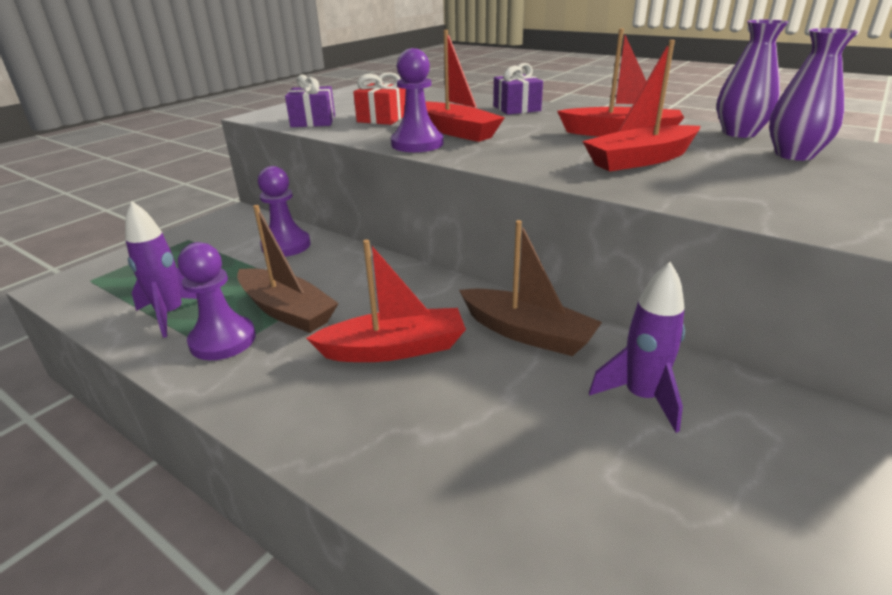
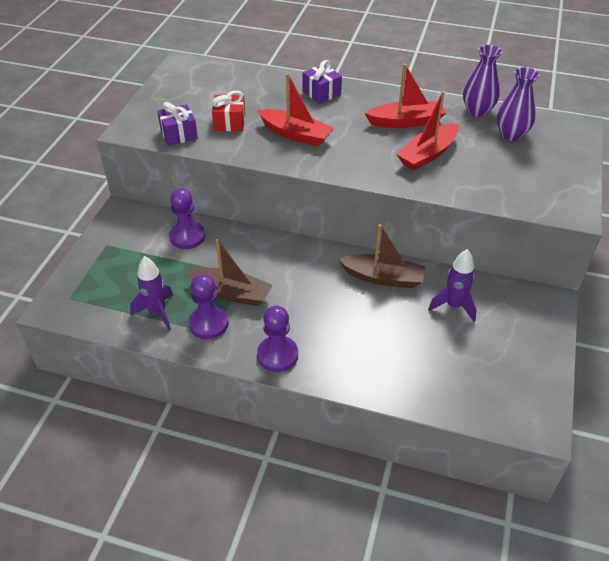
camera: 20 degrees left, 15 degrees up
red boat [306,240,466,362] -> none
purple pawn [391,48,443,152] -> purple pawn moved to [257,306,298,372]

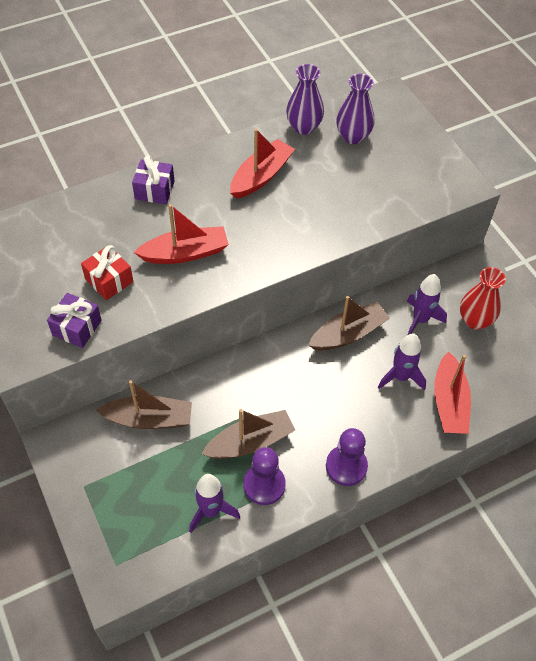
camera: 45 degrees left, 10 degrees up
purple pawn [169,188,205,249] -> brown boat [96,380,192,429]
red boat [396,91,459,170] -> red boat moved to [434,352,471,434]
none -> purple rocket [378,333,426,391]
none -> red vase [460,267,506,330]

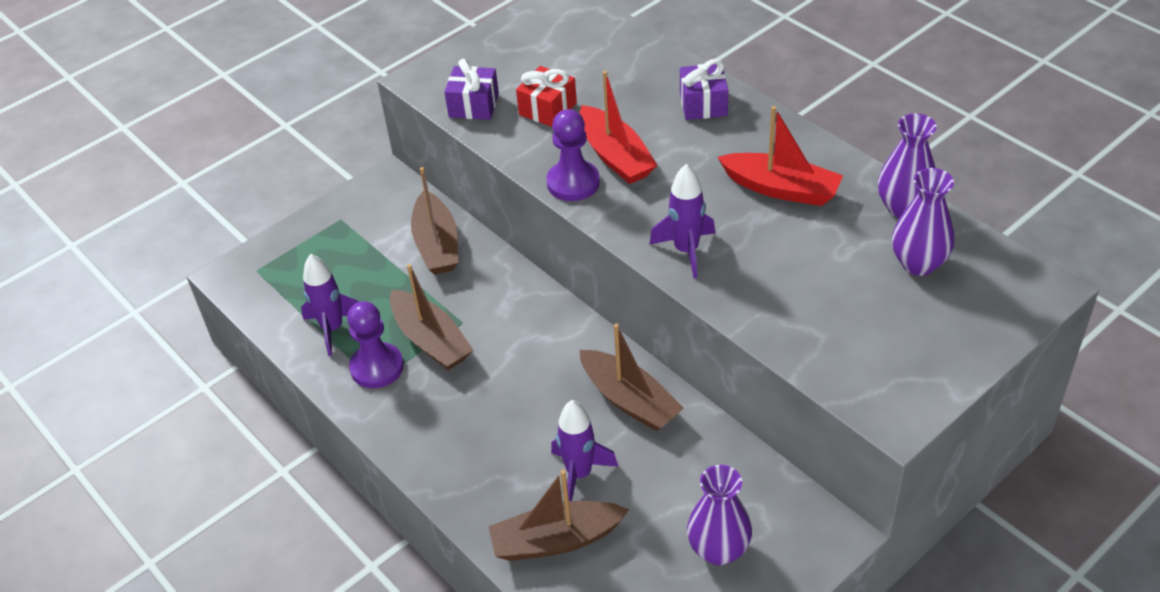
camera: 80 degrees right, 10 degrees down
purple pawn [326,428,368,486] -> purple pawn moved to [546,109,600,201]
purple rocket [407,274,447,335] -> purple rocket moved to [649,164,715,278]
red boat [434,352,471,434] -> brown boat [488,470,629,561]
red vase [460,267,506,330] -> purple vase [687,465,752,565]

